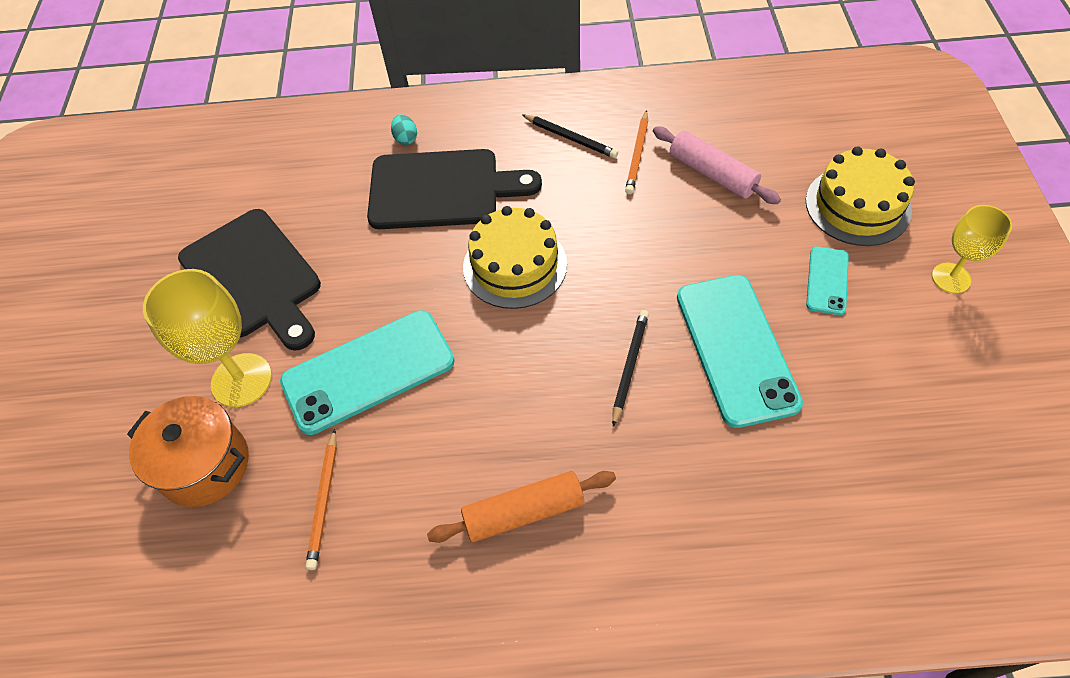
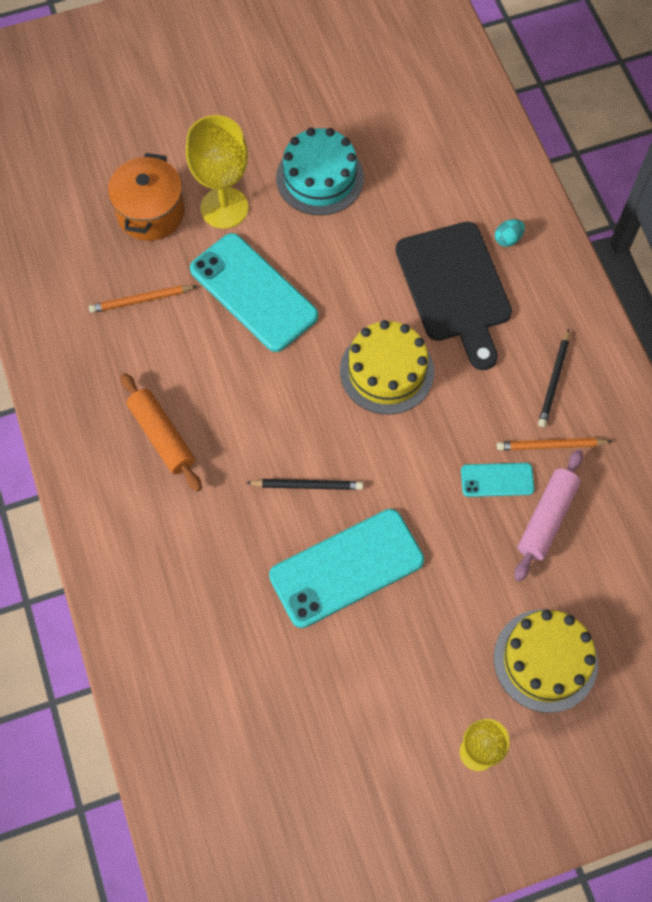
camera: 70 degrees right, 10 degrees up
black cutting board [178,209,321,351] -> turquoise cake [276,128,364,215]
turquoise phone [806,246,849,315] -> turquoise phone moved to [461,463,534,497]

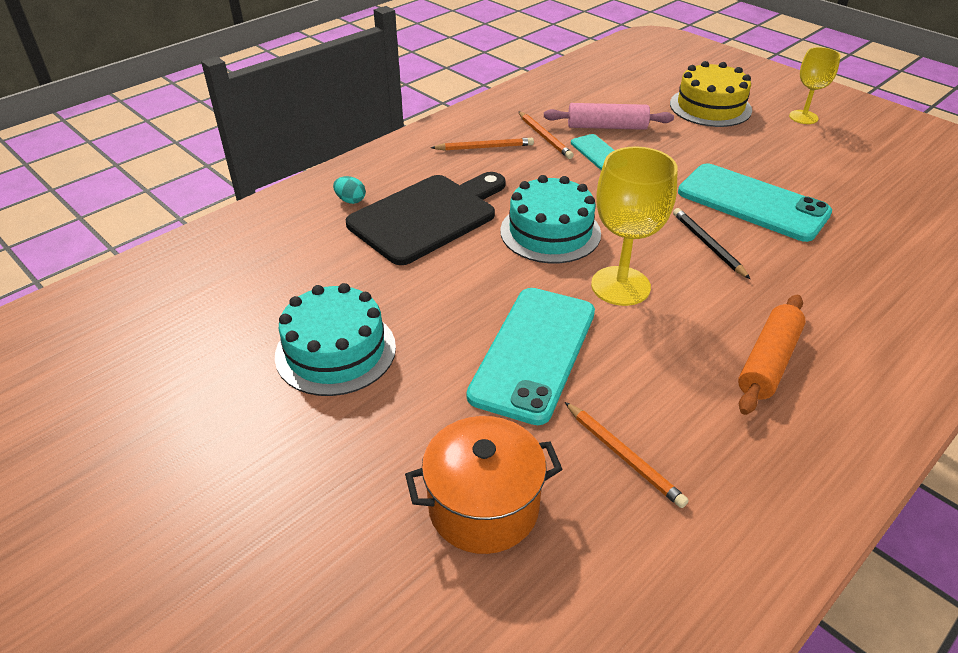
camera: 115 degrees left, 25 degrees down
yellow goblet [186,115,248,229] -> yellow goblet moved to [591,147,678,306]
yellow cake [340,320,434,414] -> turquoise cake [500,175,601,263]
black pencil [538,329,569,427] -> orange pencil [431,138,534,151]

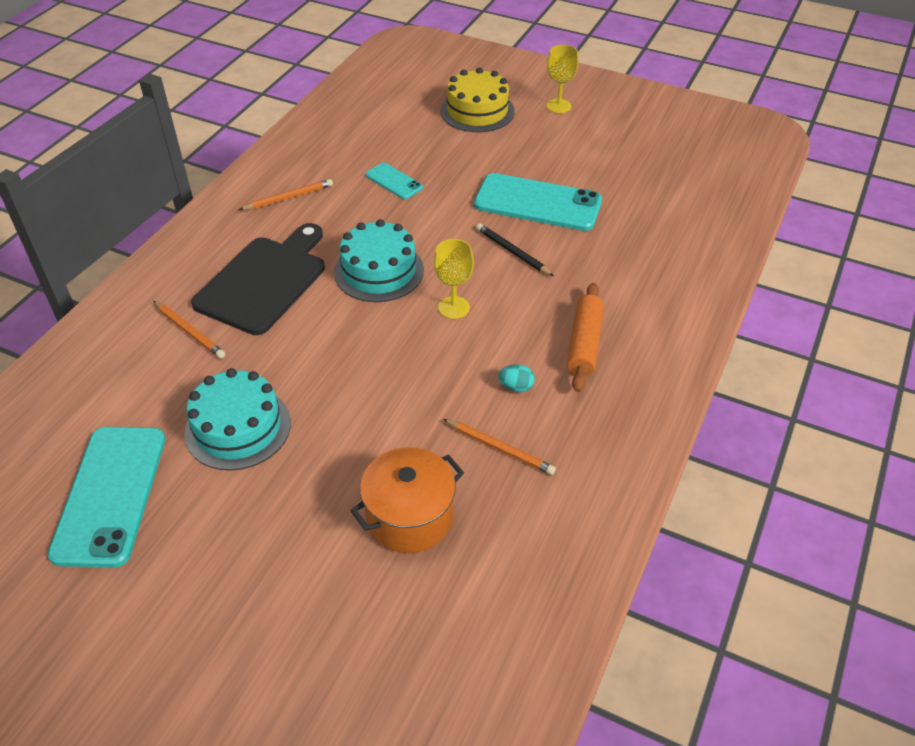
camera: 20 degrees left, 5 degrees up
turquoise egg [333,176,366,204] -> turquoise egg moved to [498,364,535,392]
turquoise phone [467,288,595,425] -> turquoise phone moved to [48,427,166,568]
orange pencil [518,111,574,159] -> orange pencil moved to [153,301,225,359]
pink rolling pin [544,103,674,130] -> none
yellow goblet [591,147,678,306] -> yellow goblet [434,239,474,319], size x0.63

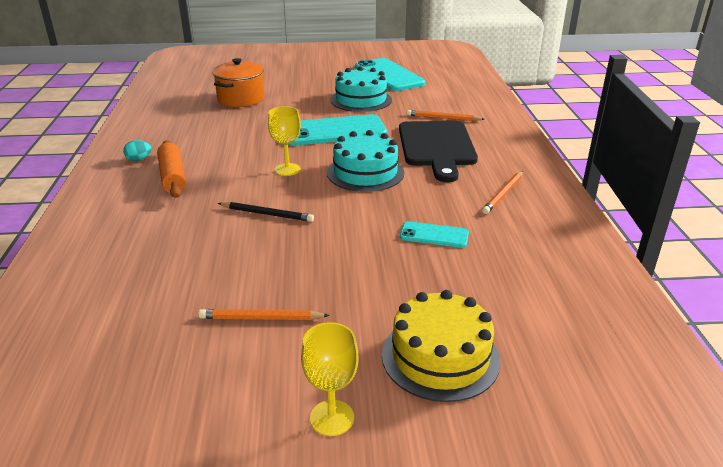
camera: 150 degrees right, 15 degrees down
orange pencil [443,419,556,475] -> orange pencil moved to [198,309,330,320]
turquoise phone [474,173,602,231] -> turquoise phone moved to [289,114,387,146]
turquoise egg [498,364,535,392] -> turquoise egg moved to [123,140,151,161]

